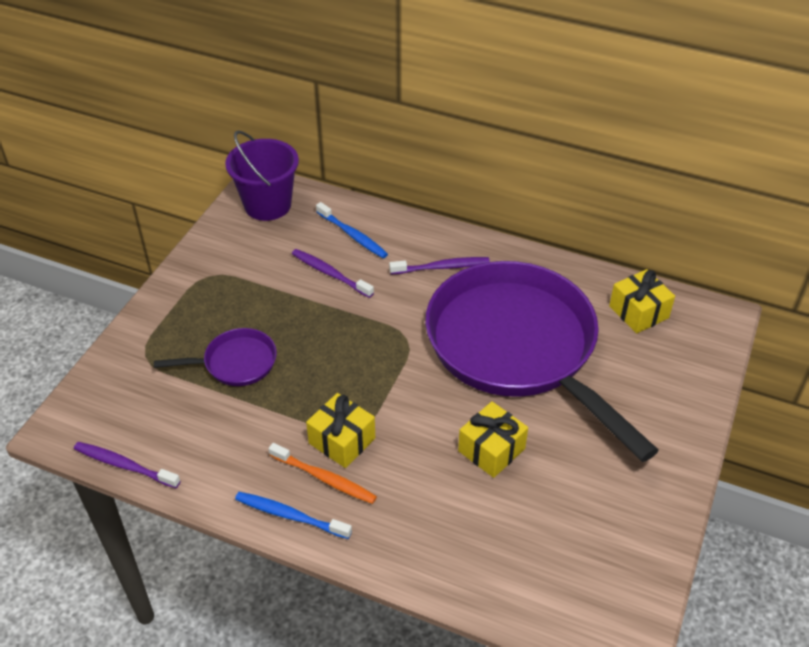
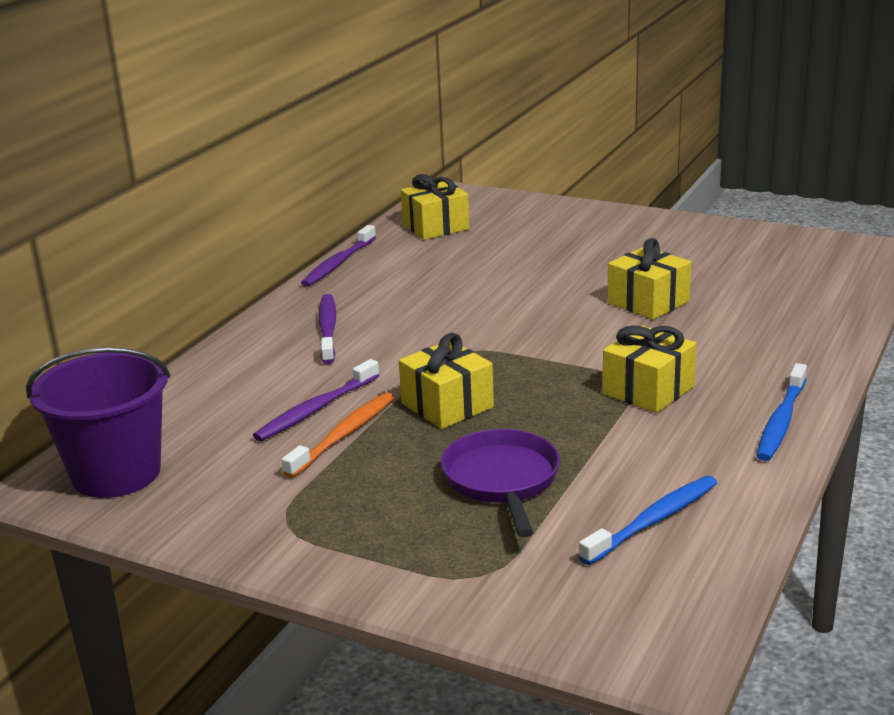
camera: 85 degrees left, 20 degrees down
purple toothbrush [74,442,180,488] -> purple toothbrush moved to [301,225,376,287]
orange toothbrush [268,443,377,504] -> orange toothbrush moved to [282,392,395,478]
blue toothbrush [316,202,388,258] -> blue toothbrush moved to [578,476,717,565]
purple pan [425,261,659,462] -> none
none -> yellow gift [399,333,494,429]

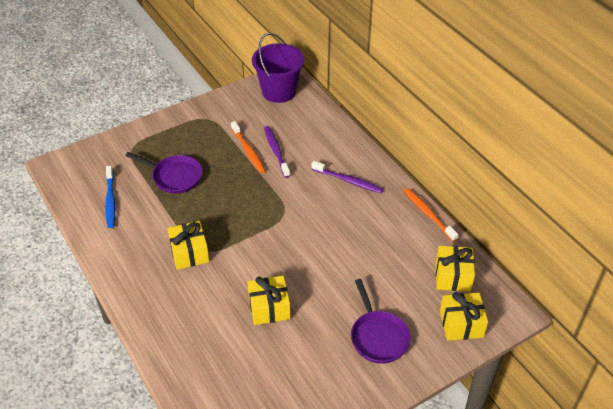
camera: 120 degrees right, 20 degrees up
purple toothbrush [301,225,376,287] -> orange toothbrush [404,188,458,242]
yellow gift [399,333,494,429] -> yellow gift moved to [440,292,488,341]
blue toothbrush [757,363,807,461] -> none
none -> purple pan [351,279,411,364]

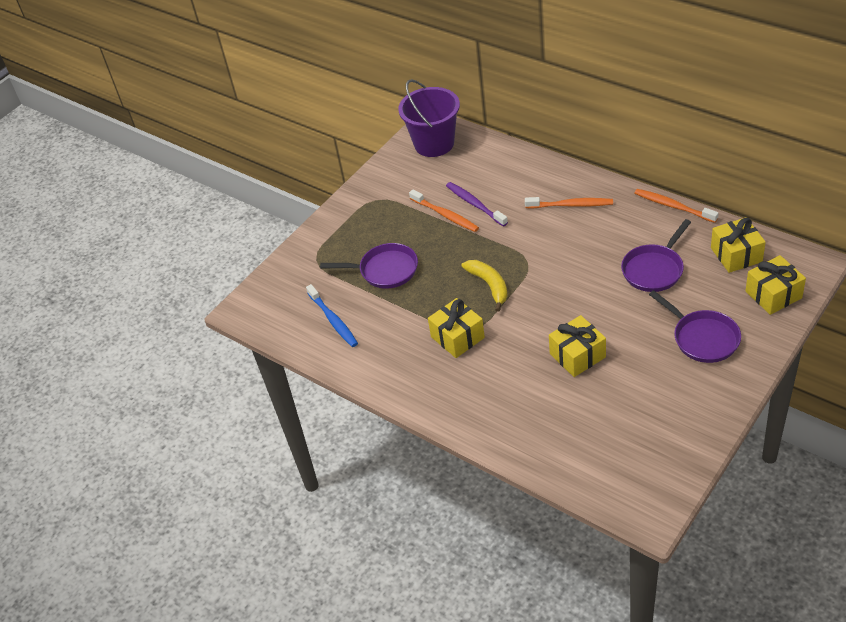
camera: 15 degrees left, 0 degrees up
purple toothbrush [311,161,383,193] -> orange toothbrush [525,197,613,208]
none -> yellow banana [461,260,508,312]
none -> purple pan [621,219,691,292]

